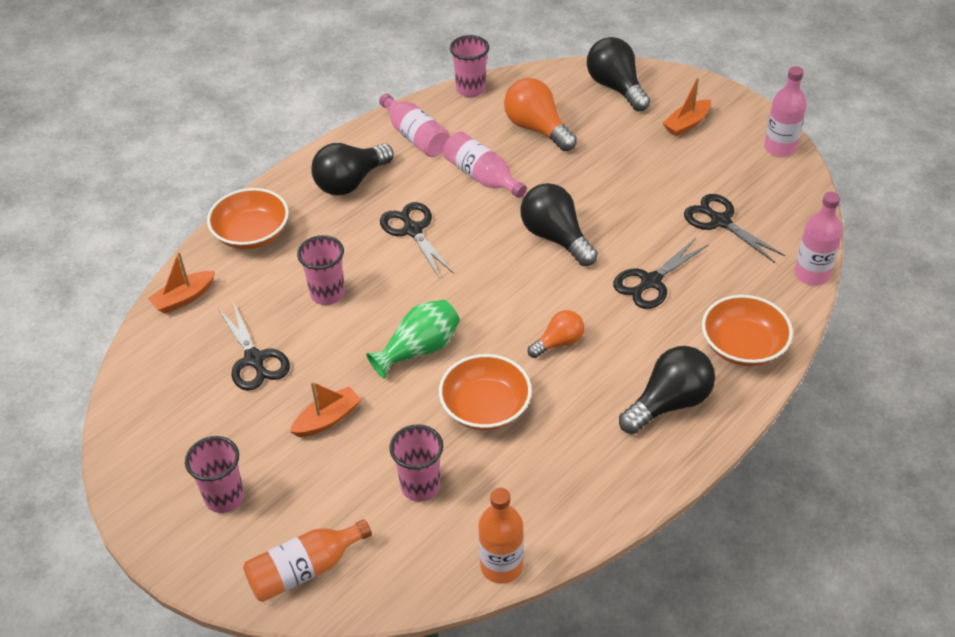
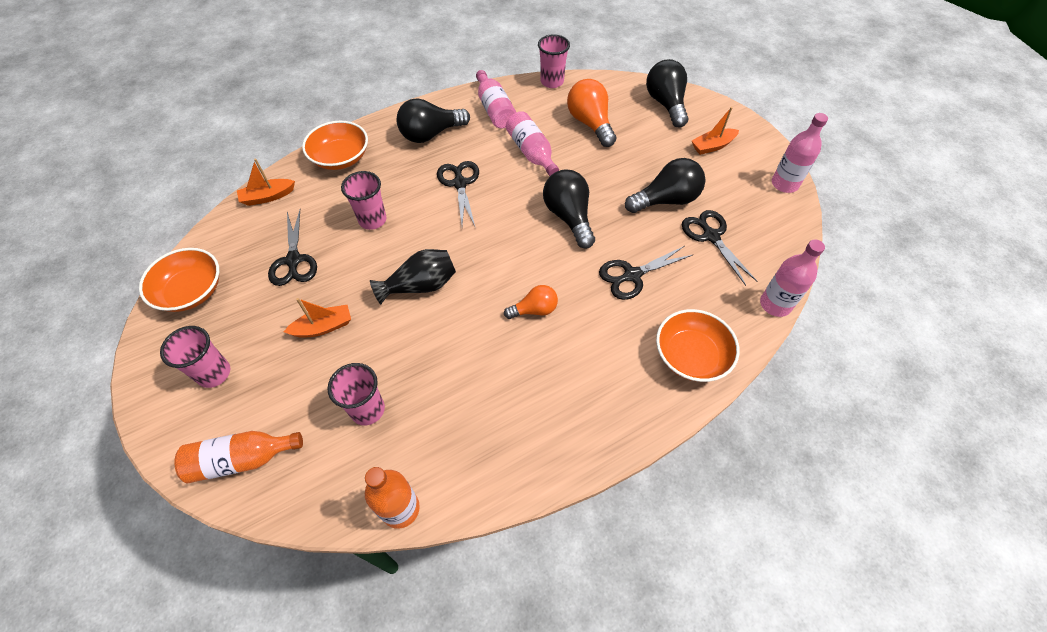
camera: 15 degrees right, 10 degrees up
green vase [366,300,460,379] -> black vase [370,249,456,304]
orange bowl [439,354,532,430] -> orange bowl moved to [139,248,219,312]
black light bulb [619,346,715,434] -> black light bulb moved to [625,158,705,213]

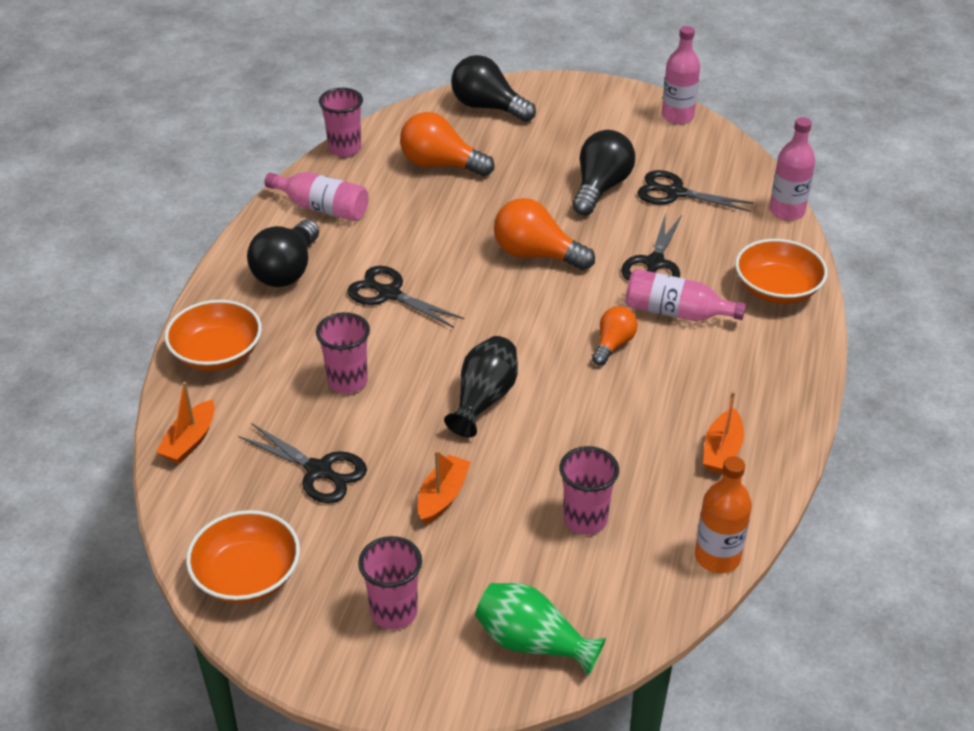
camera: 45 degrees left, 15 degrees down
orange bottle [174,431,303,483] -> green vase [475,583,606,676]
pink bottle [506,111,559,176] -> pink bottle moved to [625,269,746,321]
black light bulb [543,169,595,249] -> orange light bulb [494,198,595,270]
orange boat [692,107,739,155] -> orange boat moved to [703,391,744,474]

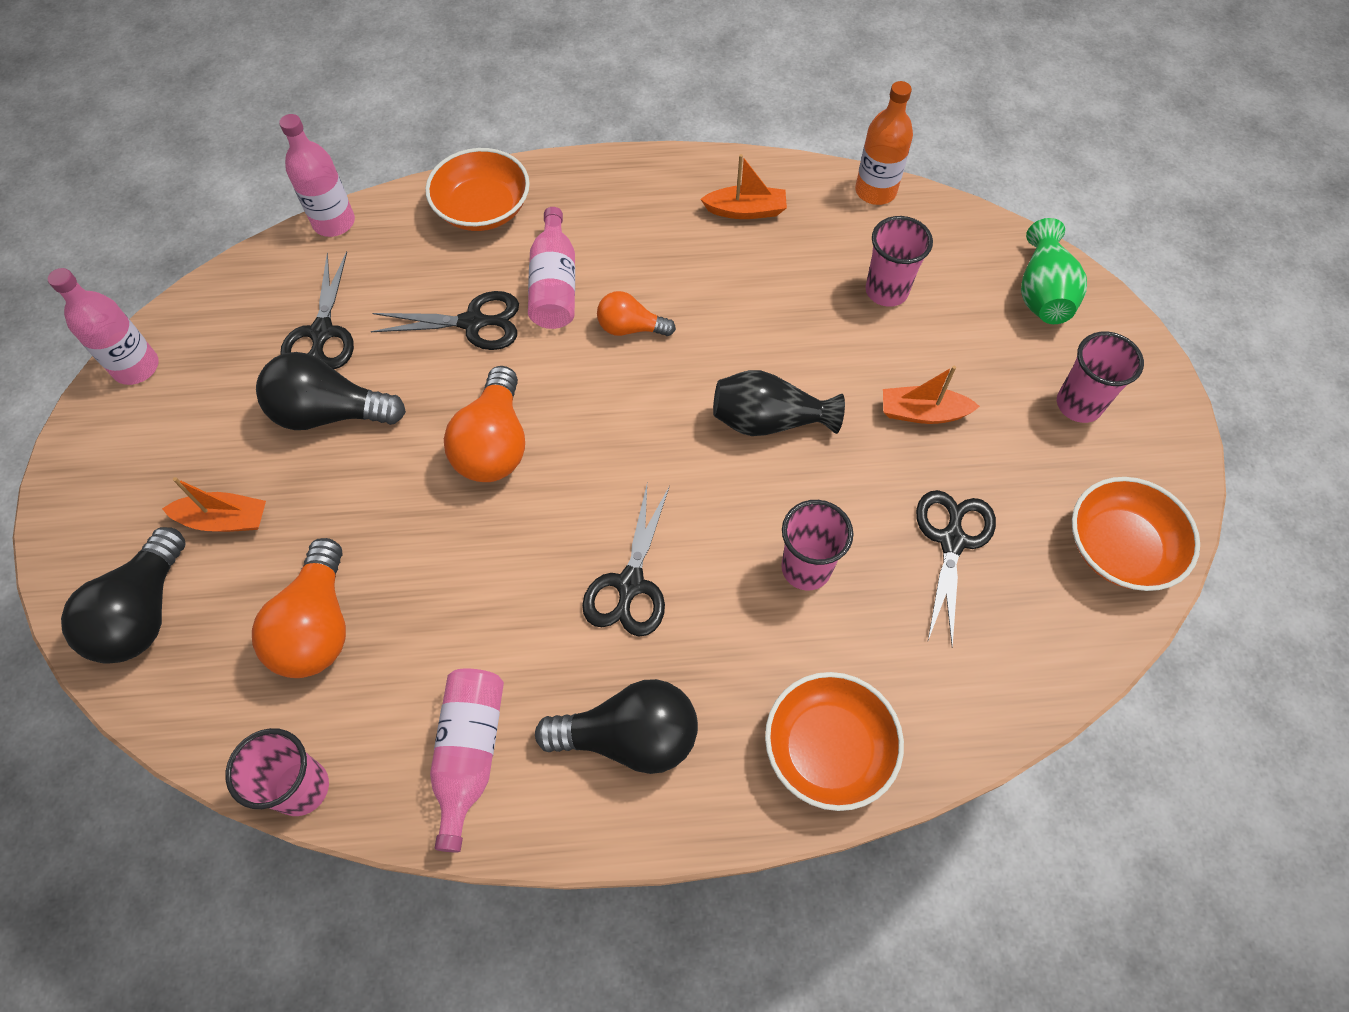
camera: 110 degrees left, 20 degrees up
orange boat [156,382,215,464] -> orange boat moved to [162,477,266,532]

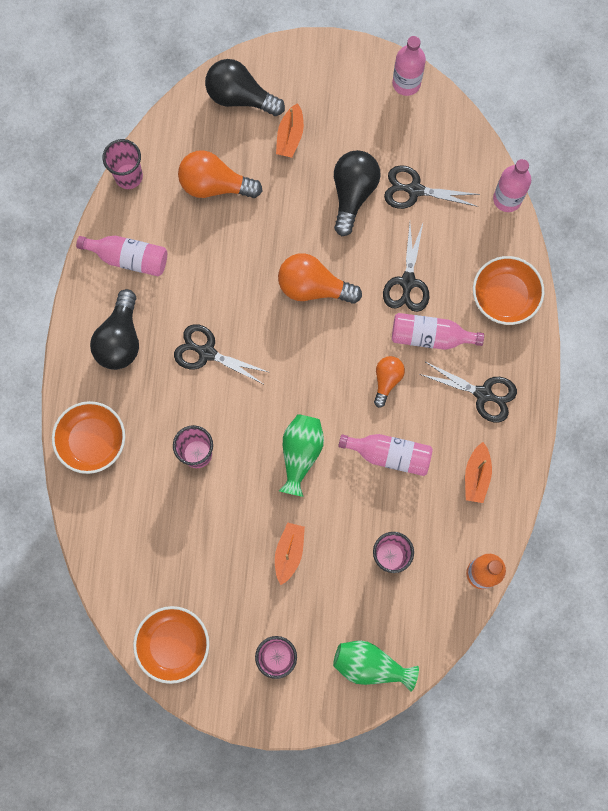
camera: 100 degrees right, 15 degrees up
black vase [713,370,845,436] -> green vase [279,414,324,497]
black scissors [916,490,996,647] -> black scissors moved to [419,362,517,422]
none -> pink bottle [338,434,433,476]

